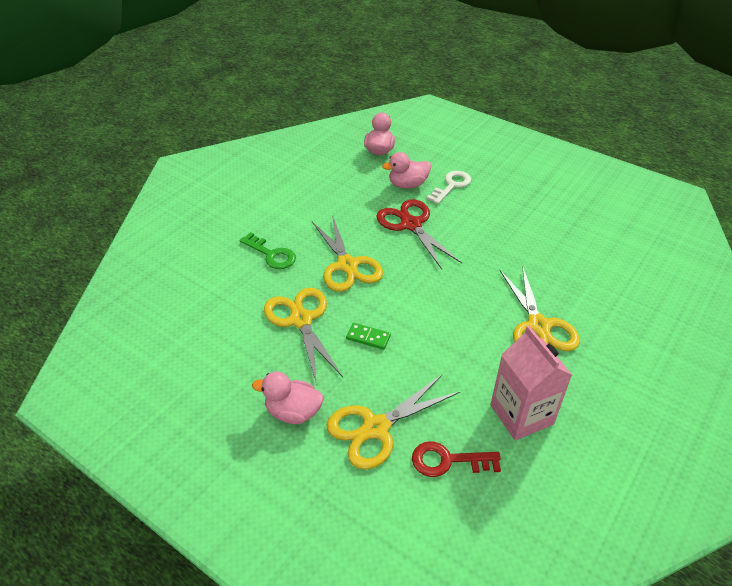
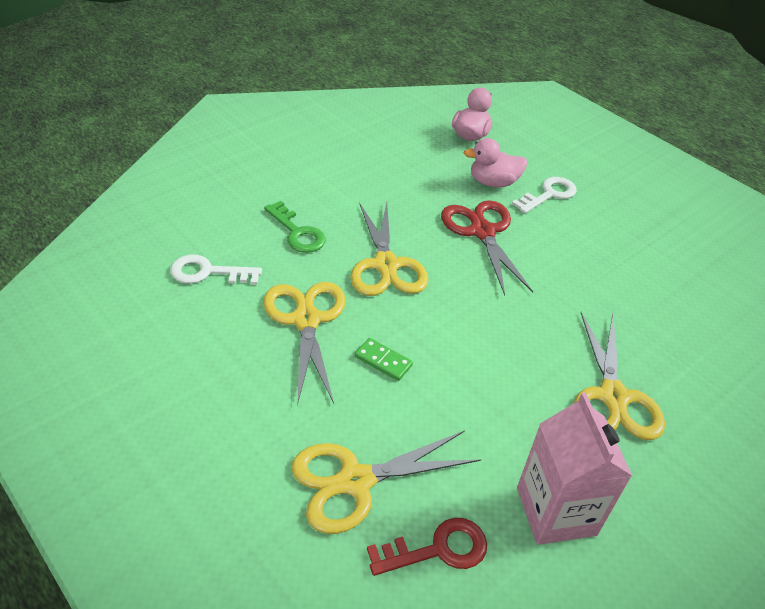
camera: 10 degrees right, 0 degrees up
pink duck [252,372,324,424] -> none
red key [412,441,501,477] -> red key turned 150 degrees clockwise [367,518,487,576]
none -> white key [170,254,262,285]

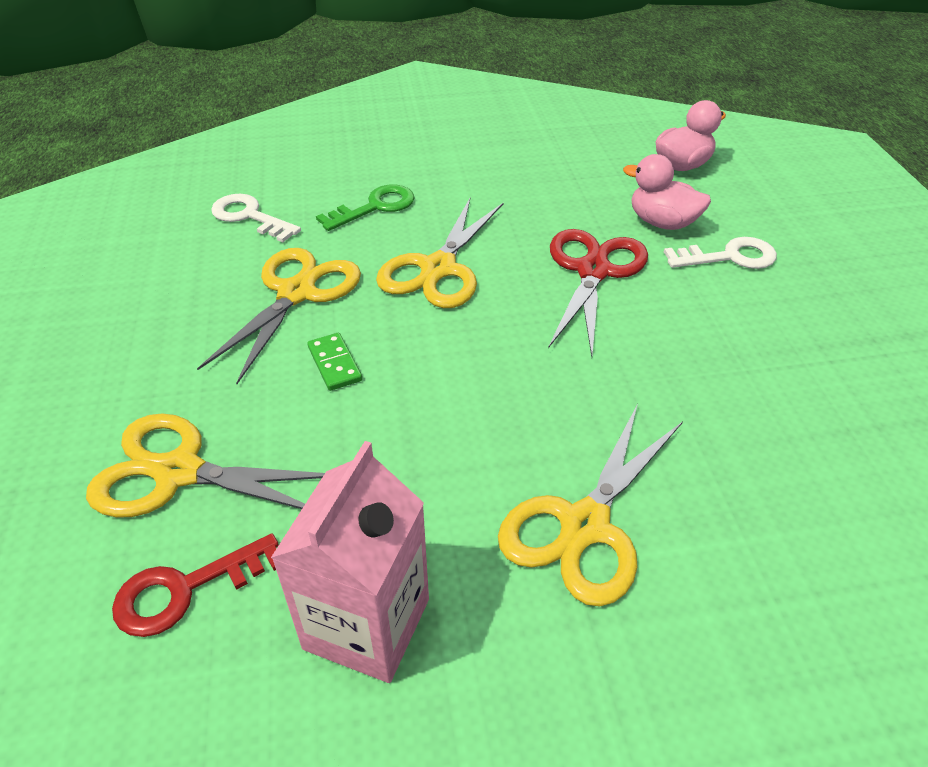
camera: 35 degrees right, 0 degrees up
green key [264,201,326,253] -> green key turned 120 degrees counterclockwise [316,185,415,231]
red key [367,518,487,576] -> red key turned 135 degrees clockwise [112,533,279,637]

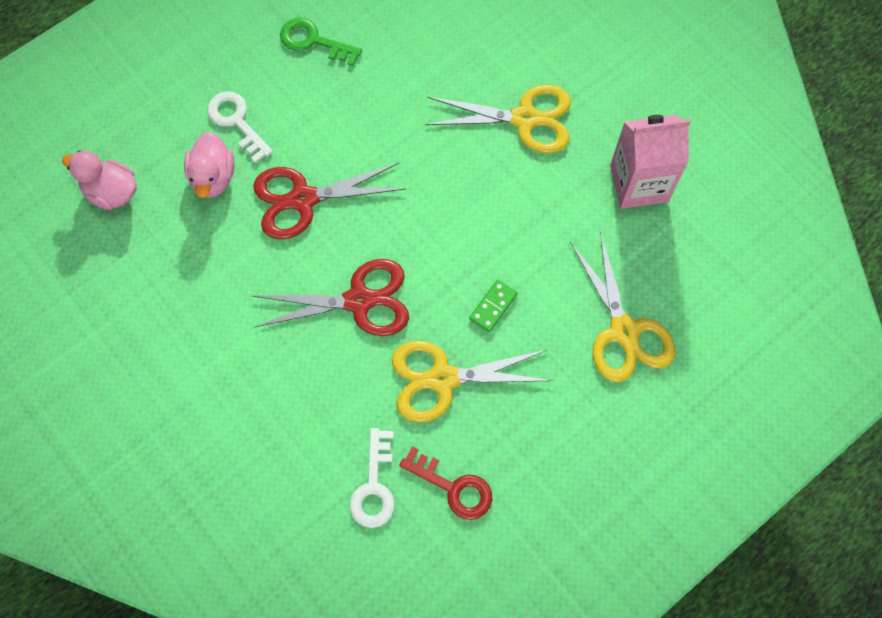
camera: 120 degrees left, 25 degrees up
red key [112,533,279,637] -> red key moved to [399,446,492,520]
green key [316,185,415,231] -> green key moved to [280,18,362,66]
yellow scissors [376,198,504,308] -> red scissors [253,259,409,336]

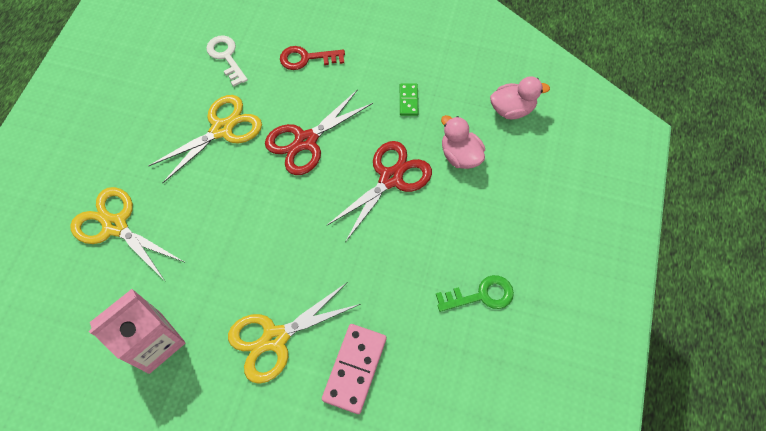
camera: 145 degrees right, 5 degrees down
white key [207,91,273,163] -> none
red key [399,446,492,520] -> red key moved to [280,46,345,70]
green domino [469,279,518,332] -> green domino moved to [400,84,418,116]
none -> pink domino [322,324,386,414]

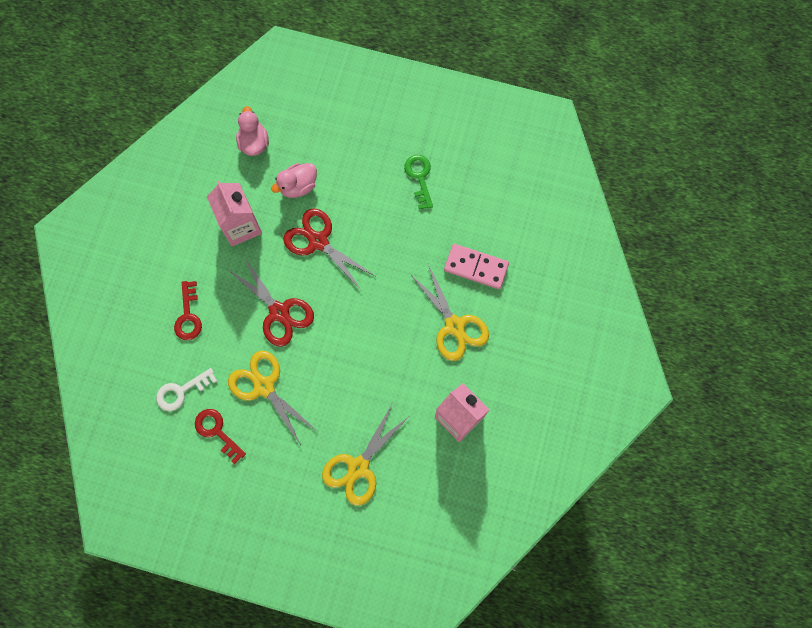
camera: 90 degrees left, 10 degrees up
green domino [400,84,418,116] -> pink carton [207,181,262,246]
none -> red key [195,409,246,464]

